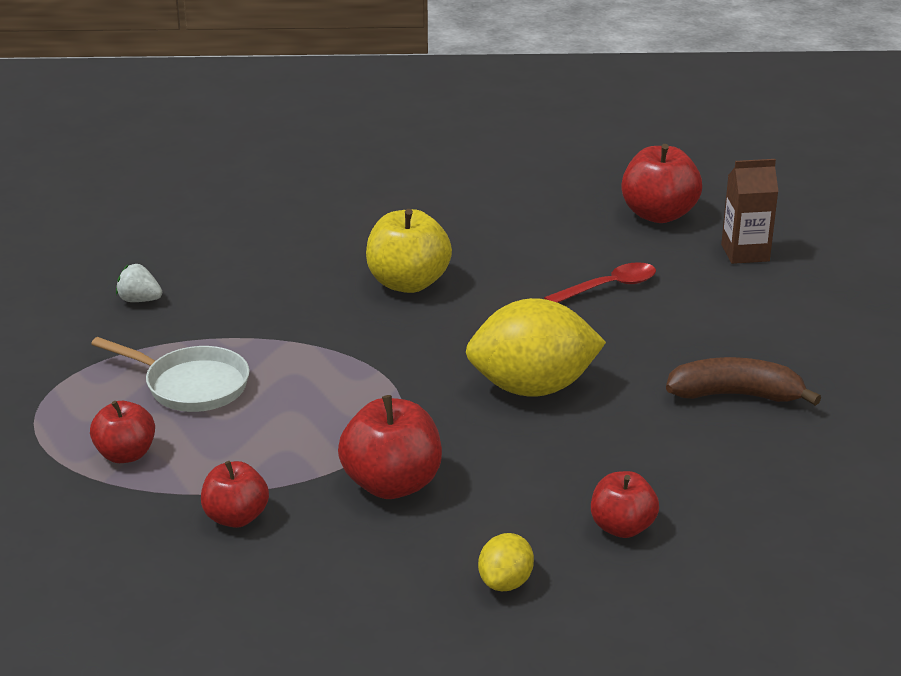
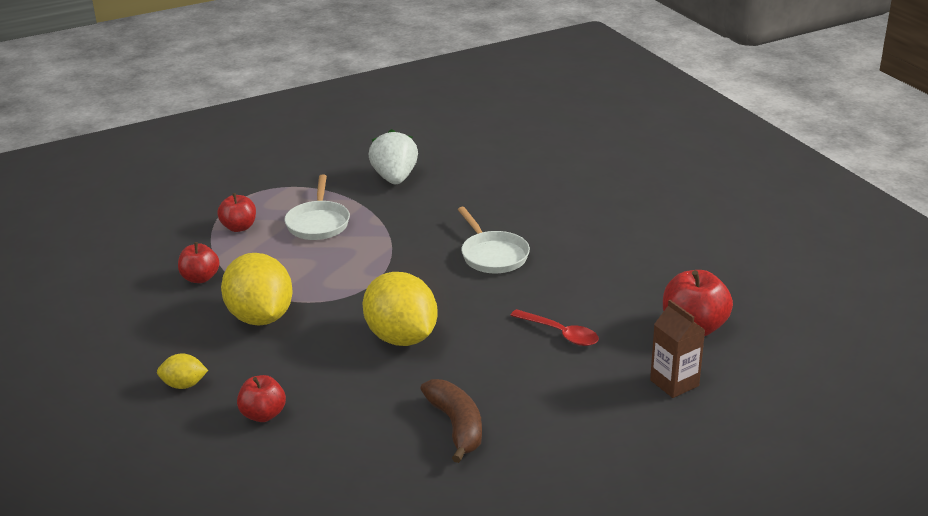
camera: 65 degrees right, 0 degrees up
white strawberry [116,264,162,302] -> white strawberry [369,129,418,184], size x1.93
red apple [338,395,442,499] -> yellow lemon [221,253,293,326]
yellow apple [366,209,452,293] -> white pan [457,207,530,273]

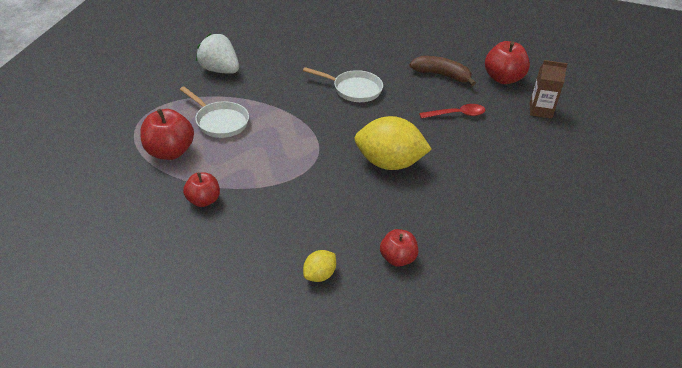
camera: 50 degrees left, 10 degrees up
red apple [217,193,256,232] -> red apple [140,109,194,160], size x1.57
yellow lemon [221,253,293,326] -> none
brown banana [420,379,482,463] -> brown banana moved to [409,56,476,86]

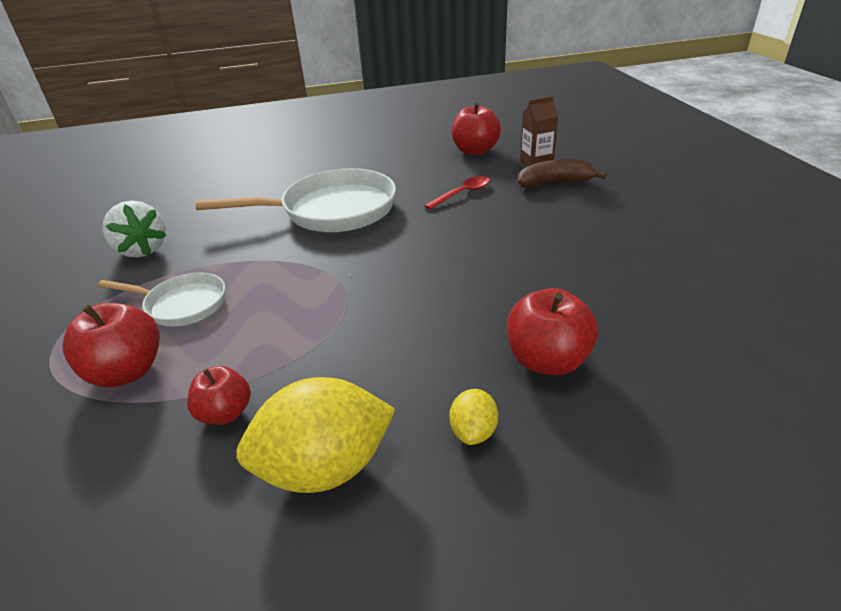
camera: 25 degrees left, 5 degrees down
white strawberry [196,33,239,74] -> white strawberry turned 135 degrees counterclockwise [102,201,167,258]
white pan [303,67,383,102] -> white pan [196,168,396,232], size x1.80
yellow lemon [354,116,432,170] -> yellow lemon moved to [236,377,396,493]
red apple [380,229,418,267] -> red apple [507,288,598,376], size x1.57
brown banana [409,56,476,86] -> brown banana moved to [517,159,607,188]

